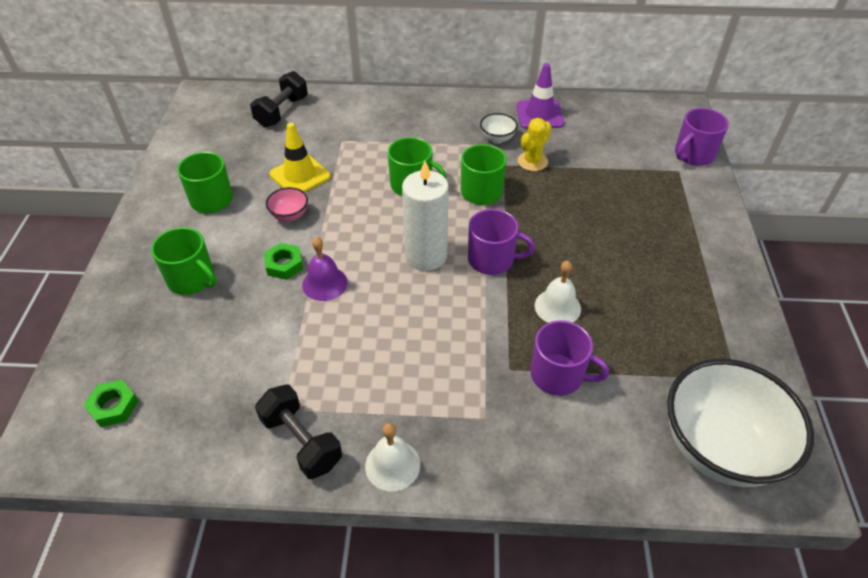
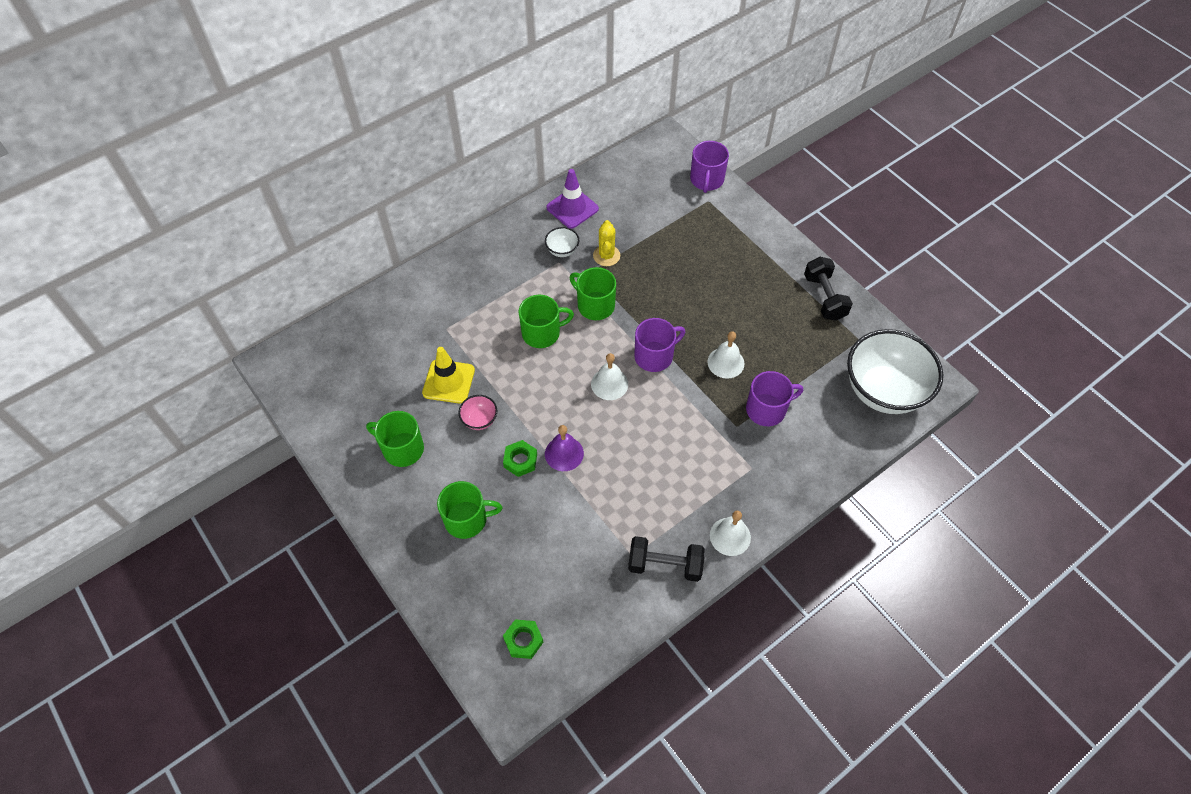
camera: 40 degrees left, 10 degrees up
black dumbbell [250,71,308,127] -> black dumbbell moved to [804,257,853,321]
white candle [402,161,449,271] -> white bell [591,353,628,400]

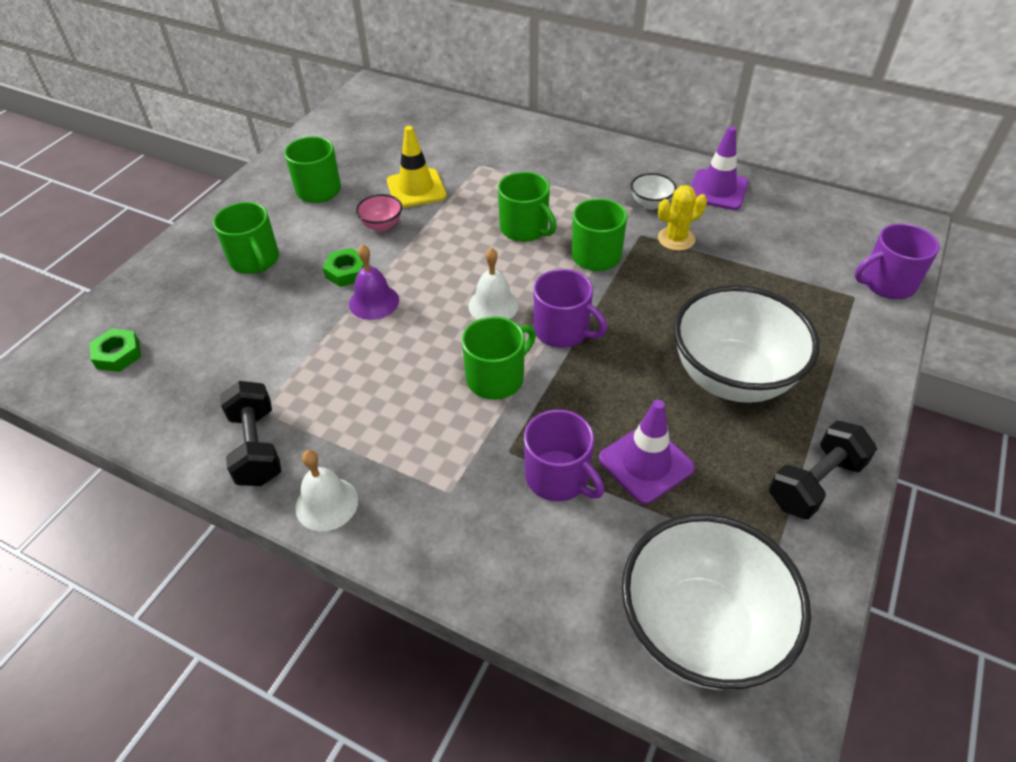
camera: 65 degrees right, 10 degrees down
white bell [707,331,744,379] -> none
none -> green mug [462,316,536,400]
none -> purple traffic cone [599,400,695,504]
none -> white bowl [674,285,820,403]

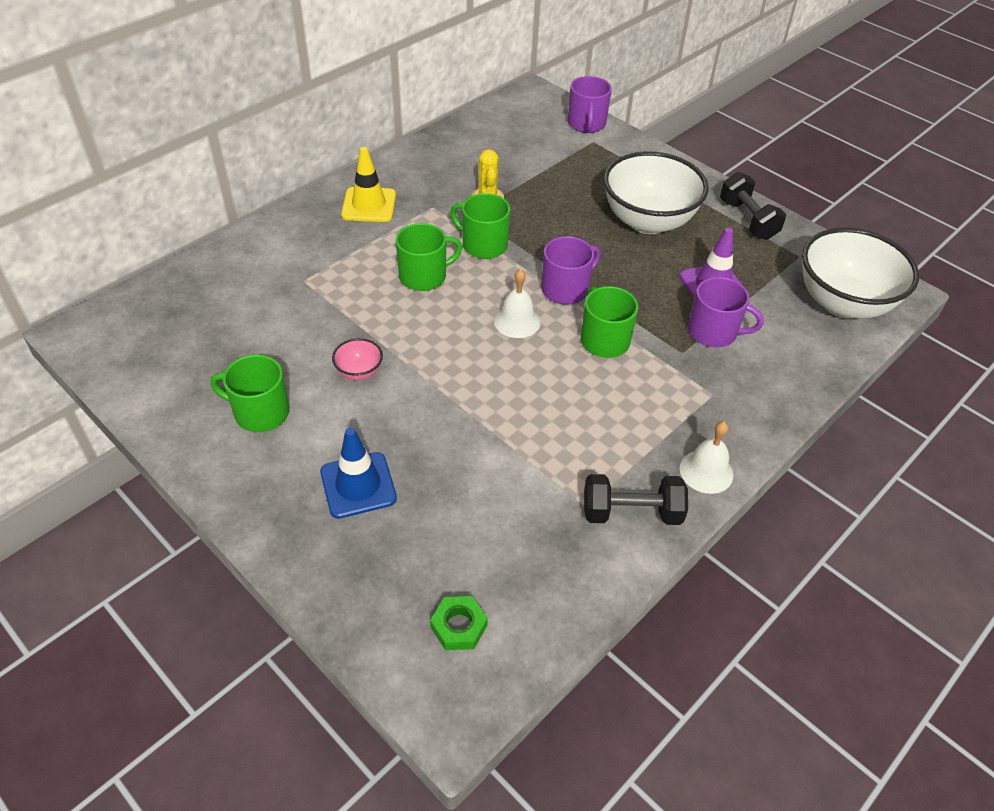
camera: 75 degrees left, 0 degrees up
green mug [213,202,279,274] -> blue traffic cone [320,427,397,518]
green nut [323,248,364,287] -> none
purple bell [349,244,399,320] -> none
yellow traffic cone [387,126,446,208] -> yellow traffic cone moved to [341,147,396,222]
purple mug [524,410,604,501] -> purple mug turned 45 degrees clockwise [688,277,764,347]
white bowl [631,173,677,210] -> none
purple traffic cone [690,126,748,210] -> none

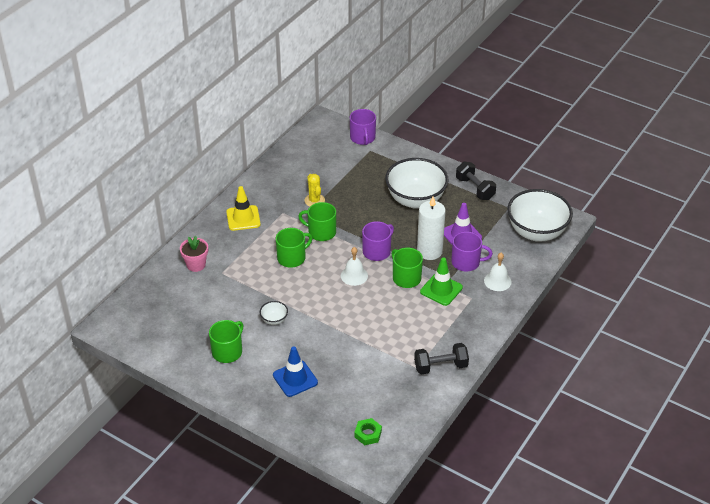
camera: 10 degrees left, 5 degrees down
green mug [210,355,290,432] -> green mug turned 120 degrees clockwise [209,320,244,363]
pink bowl [332,338,383,380] -> white bowl [260,301,288,325]
white bell [680,421,733,494] -> white bell moved to [484,253,512,291]
none -> pink flower pot [180,236,208,272]
none -> white candle [417,197,446,260]
none -> green traffic cone [420,257,463,306]

